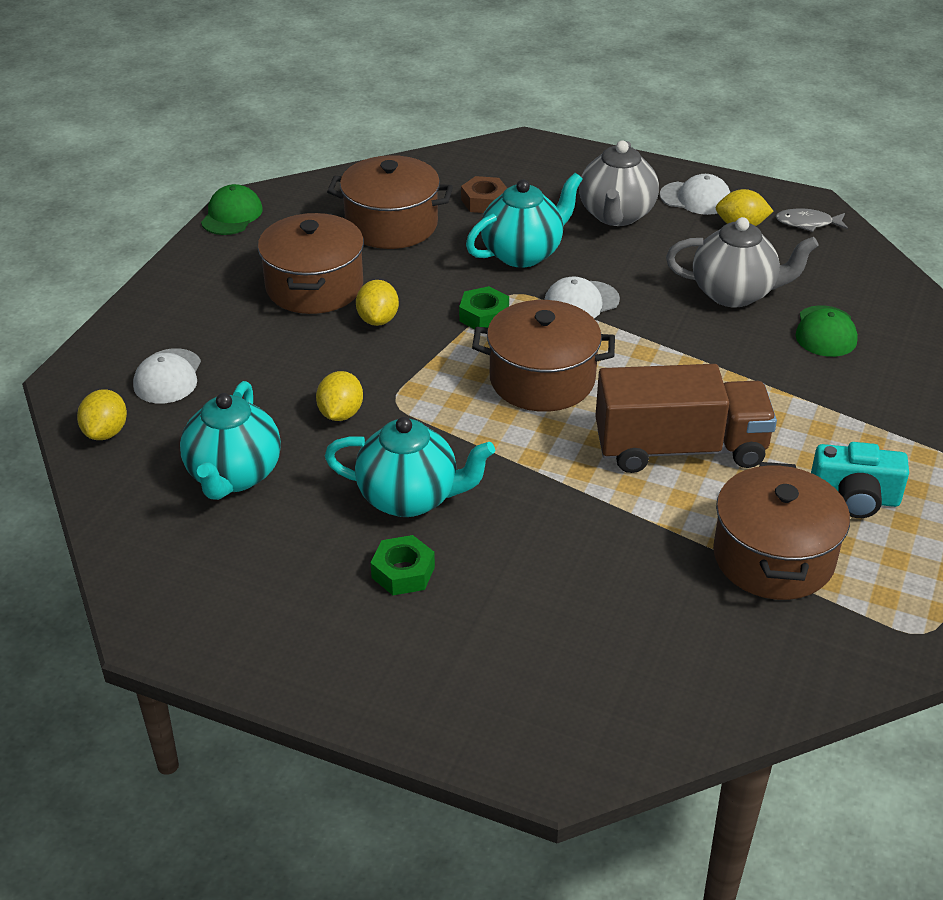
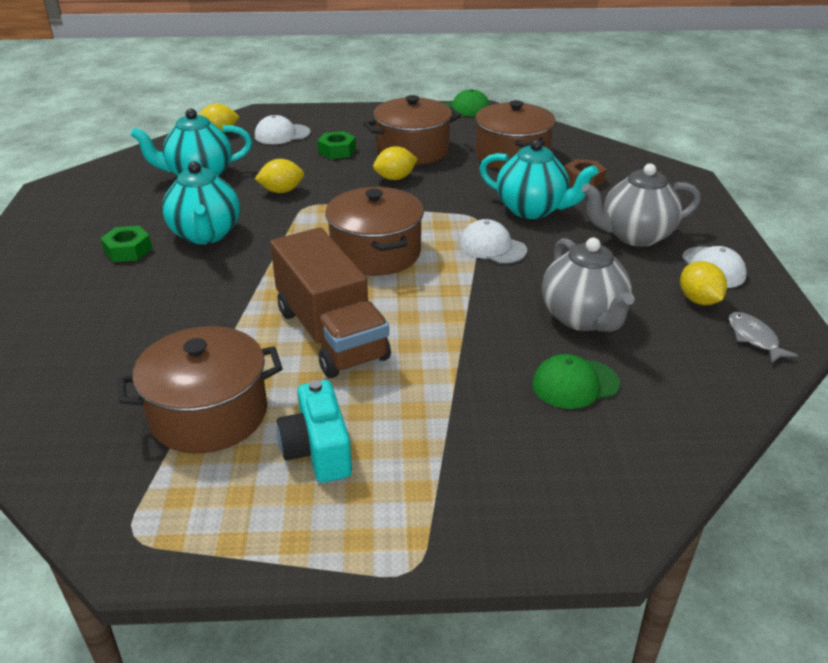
camera: 65 degrees right, 5 degrees down
green nut [459,286,509,329] -> green nut moved to [317,131,356,159]

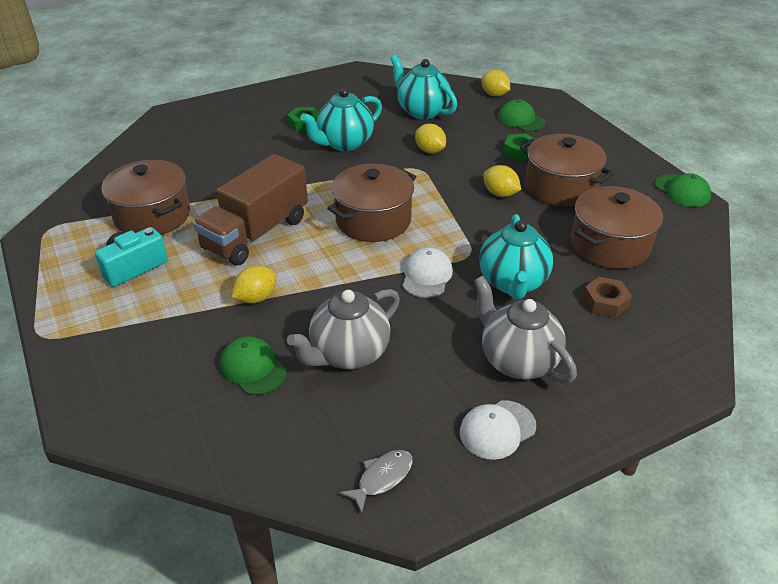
camera: 65 degrees right, 5 degrees up
white cap [255,115,311,144] -> green cap [498,99,545,131]
yellow lemon [680,261,727,305] -> yellow lemon moved to [232,266,276,304]

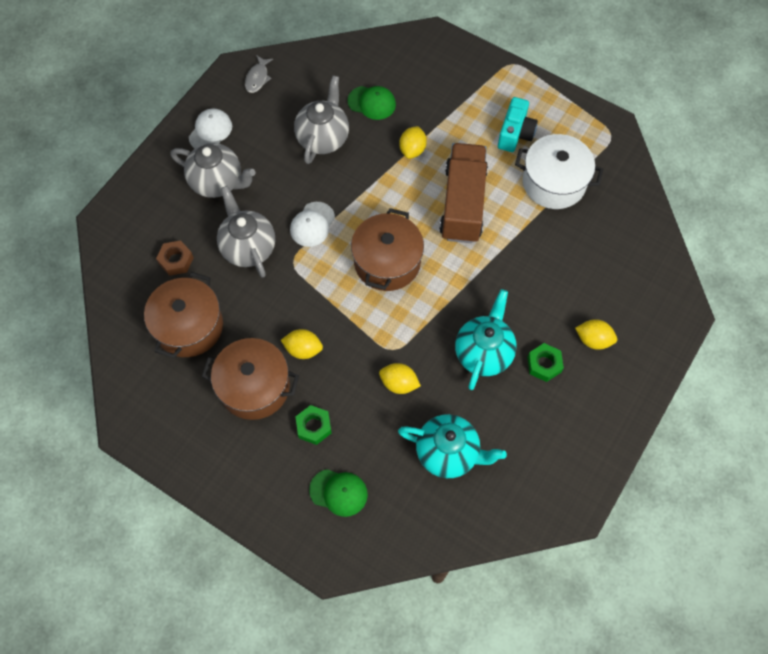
camera: 150 degrees right, 25 degrees up
brown pot [102,160,190,235] -> white pot [515,134,603,209]
white cap [403,248,453,298] -> white cap turned 45 degrees clockwise [290,202,335,247]
turquoise teapot [479,214,553,299] -> grey teapot [217,186,275,278]
yellow lemon [482,70,510,97] -> yellow lemon moved to [575,319,617,350]
green cap [655,173,711,207] -> none

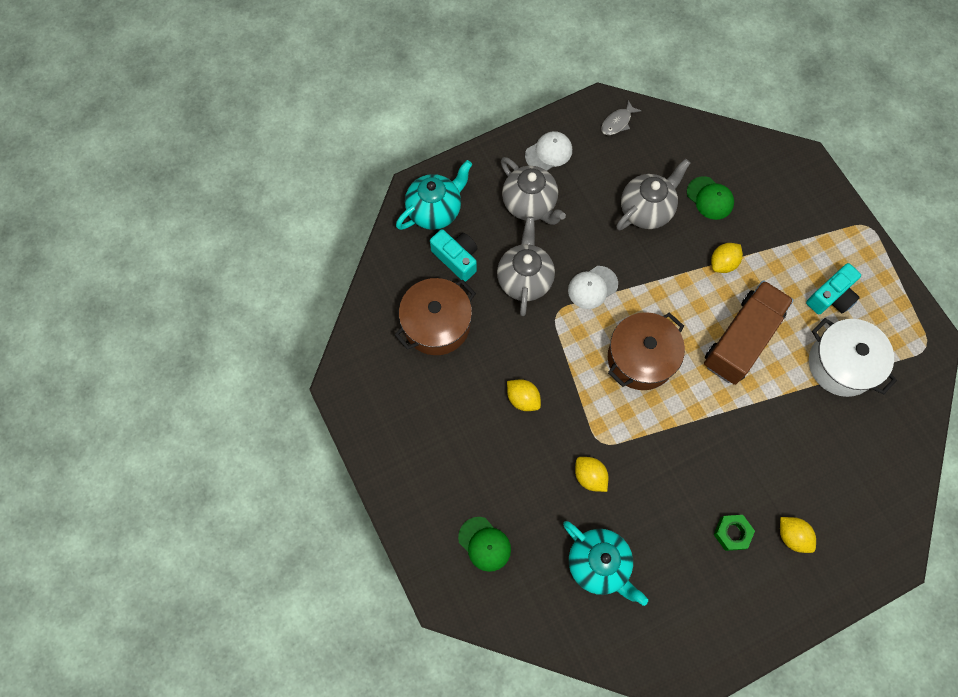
camera: 30 degrees right, 5 degrees up
brown nut [156,240,194,276] -> turquoise camera [430,229,478,282]
brown pot [202,338,299,420] -> none
green nut [296,405,332,445] -> none
turquoise teapot [455,289,517,390] -> turquoise teapot moved to [396,160,472,230]

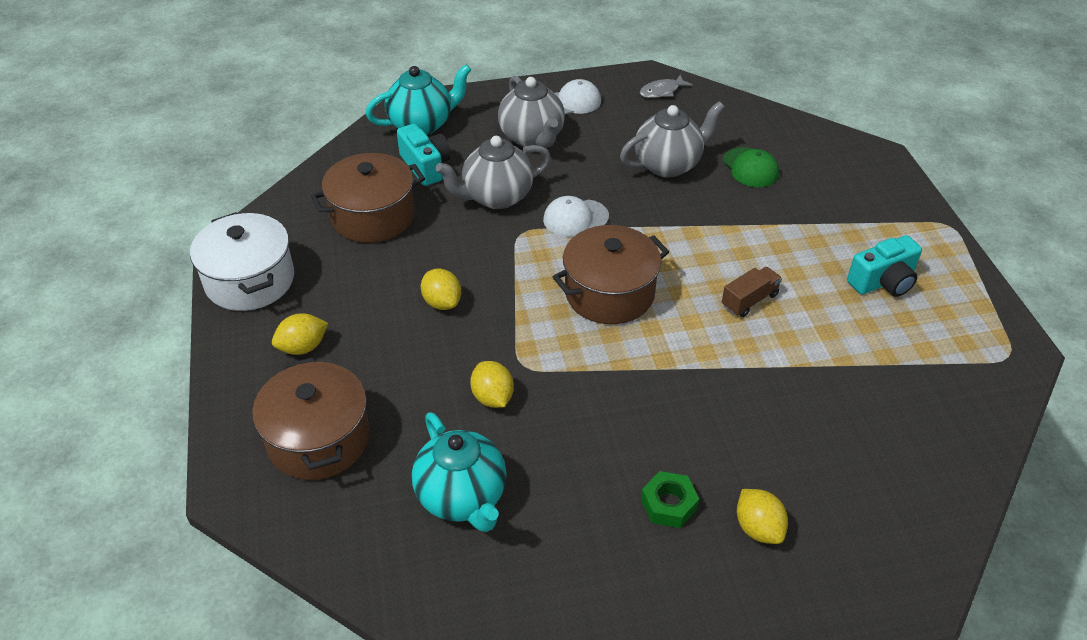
camera: 15 degrees right, 25 degrees down
green cap [458,517,511,572] -> brown pot [252,357,370,480]
grey teapot [497,216,555,316] -> grey teapot turned 135 degrees counterclockwise [436,136,551,209]
brown truck [704,280,794,385] -> brown truck [722,267,782,317], size x0.46
yellow lemon [711,243,743,273] -> yellow lemon moved to [272,313,328,355]
white pot [809,318,897,397] -> white pot moved to [190,212,294,311]

